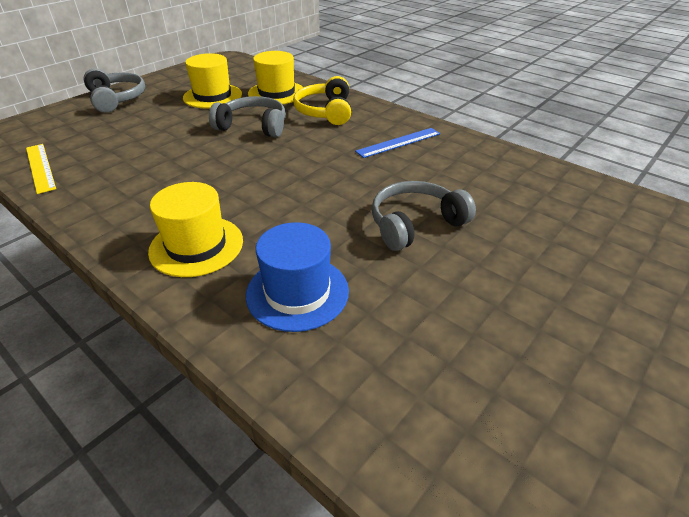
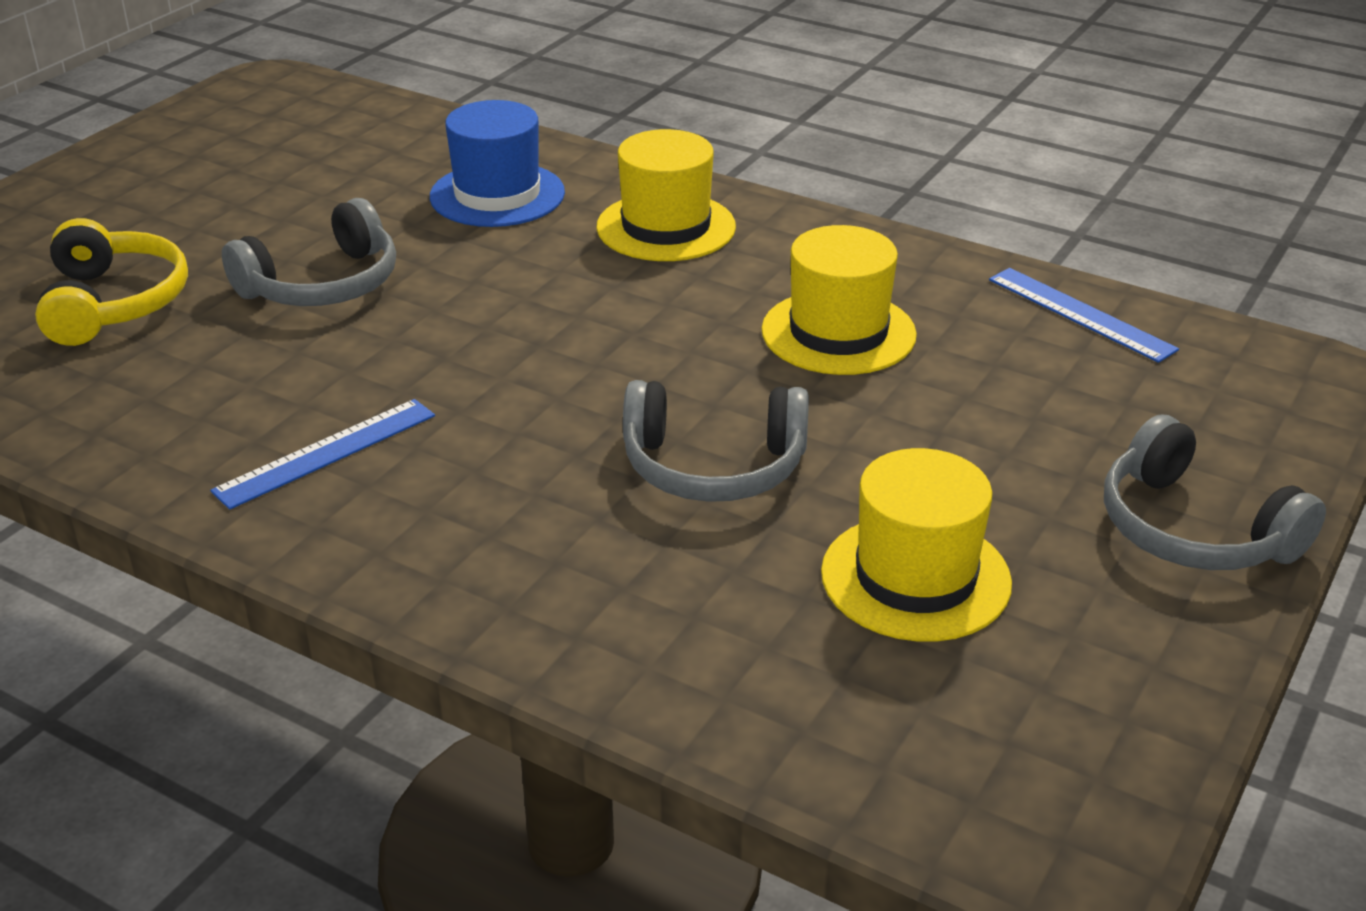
camera: 170 degrees right, 5 degrees down
yellow ruler [26,144,56,194] -> blue ruler [989,268,1179,363]
yellow hat [248,51,303,104] -> yellow hat moved to [762,225,917,375]
yellow headphones [293,76,351,125] -> yellow headphones moved to [35,218,188,346]

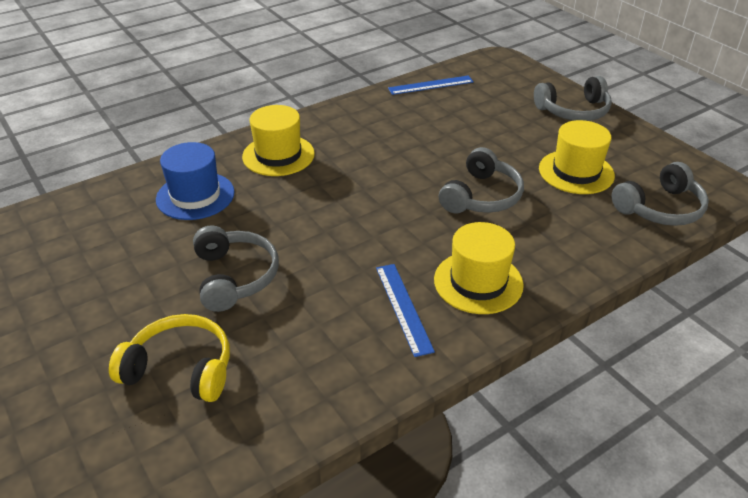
camera: 65 degrees left, 5 degrees up
yellow hat [762,225,917,375] -> yellow hat moved to [434,222,524,314]
none -> grey headphones [612,162,709,226]

